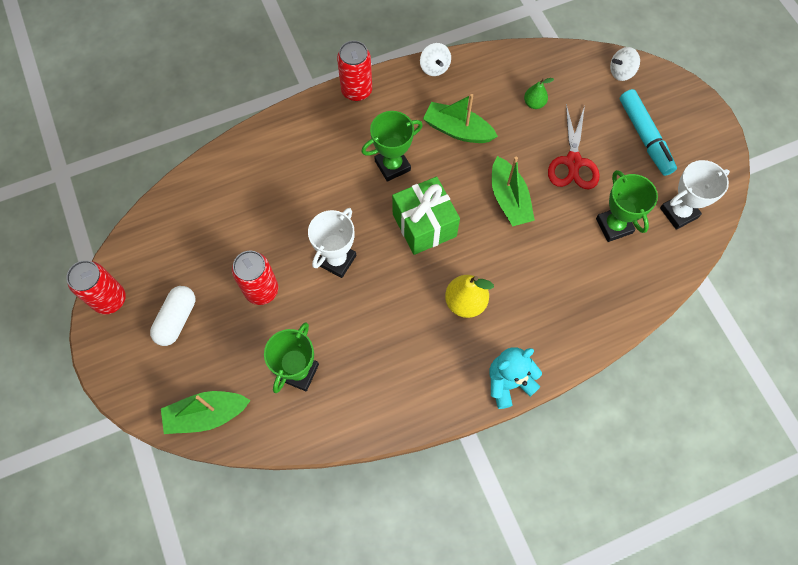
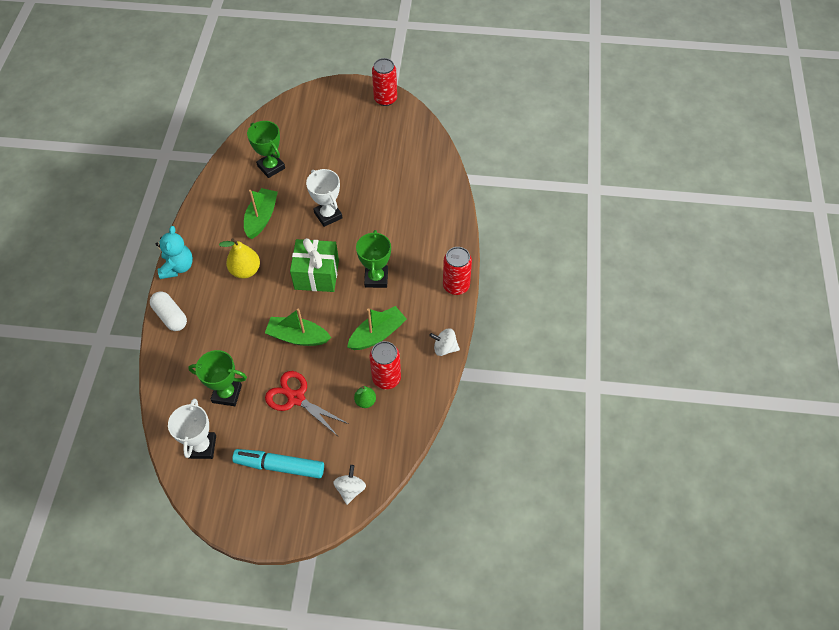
camera: 120 degrees right, 10 degrees down
white capsule [150,286,195,346] -> white capsule moved to [150,291,187,331]
green boat [161,391,251,434] -> green boat moved to [244,188,278,239]
red can [232,251,278,305] -> red can moved to [370,341,401,389]

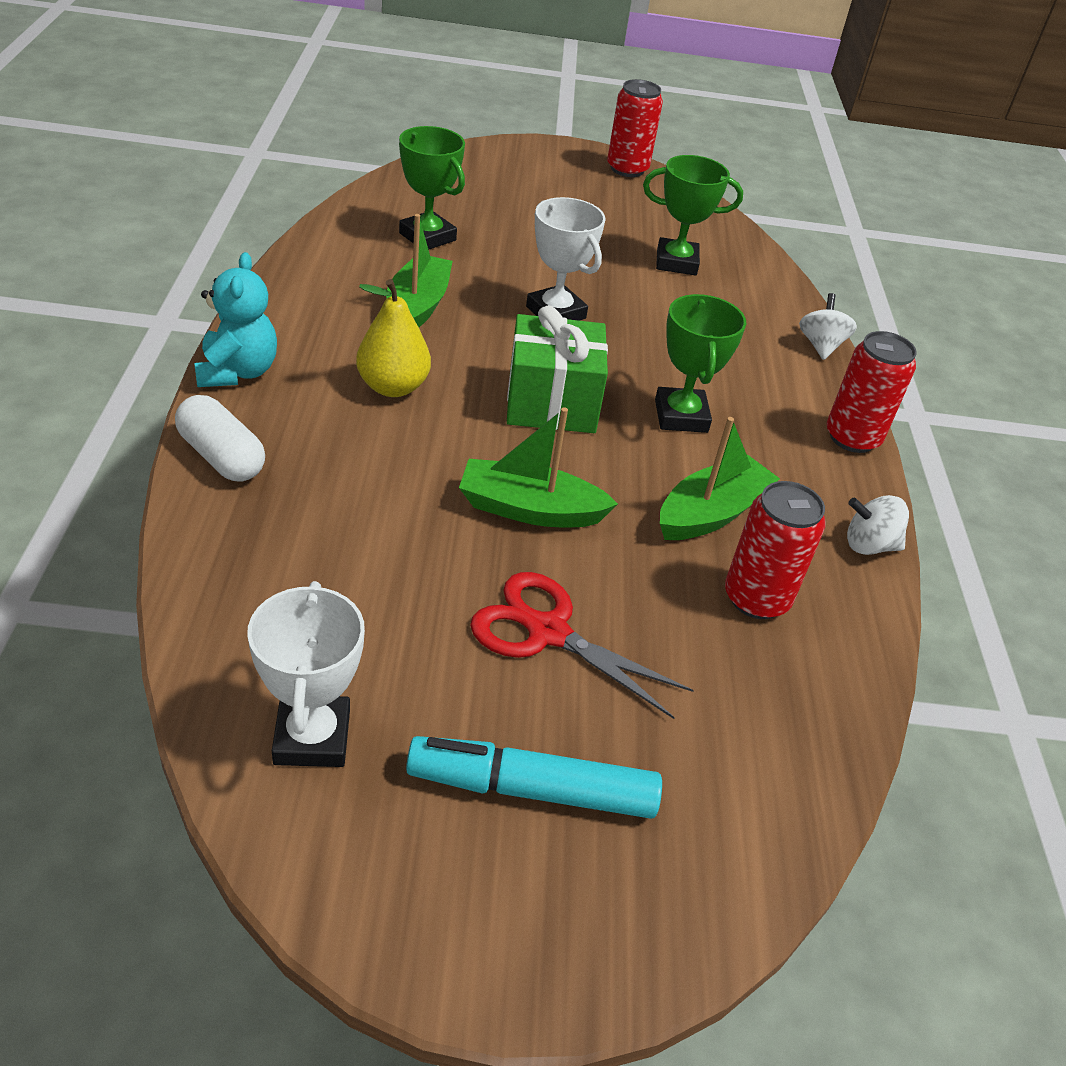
camera: 10 degrees left, 15 degrees down
green trophy [188,350,247,406] -> green trophy moved to [643,155,743,276]
white spinning top [333,465,366,505] -> white spinning top moved to [799,293,857,360]
green pear [354,386,376,408] -> none

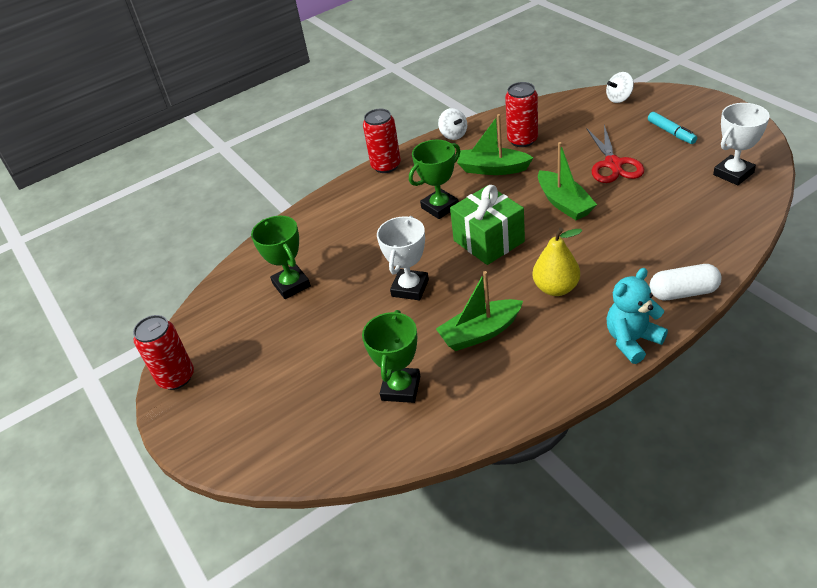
camera: 115 degrees left, 0 degrees up
white capsule [175,395,265,481] -> white capsule turned 75 degrees clockwise [650,264,722,300]
turquoise marker [406,736,662,819] -> turquoise marker [648,112,697,144], size x0.63
white spinning top [799,293,857,360] -> white spinning top moved to [606,72,634,103]

